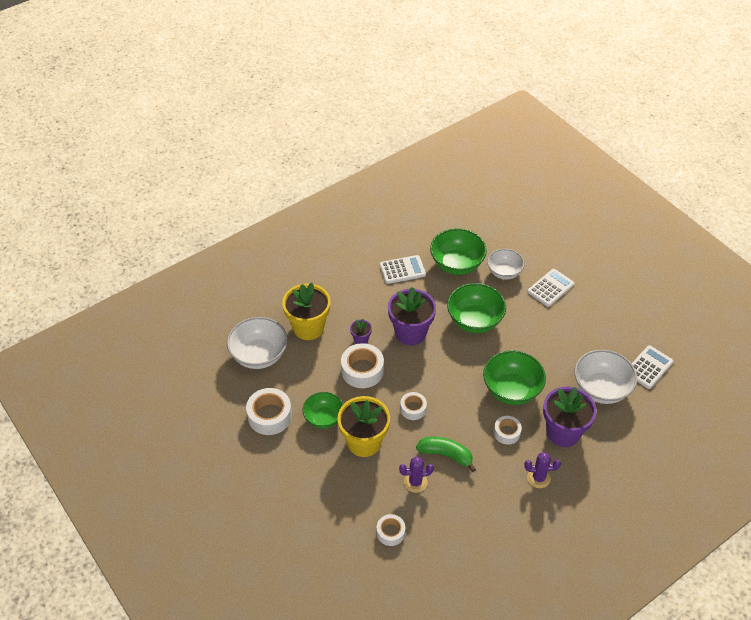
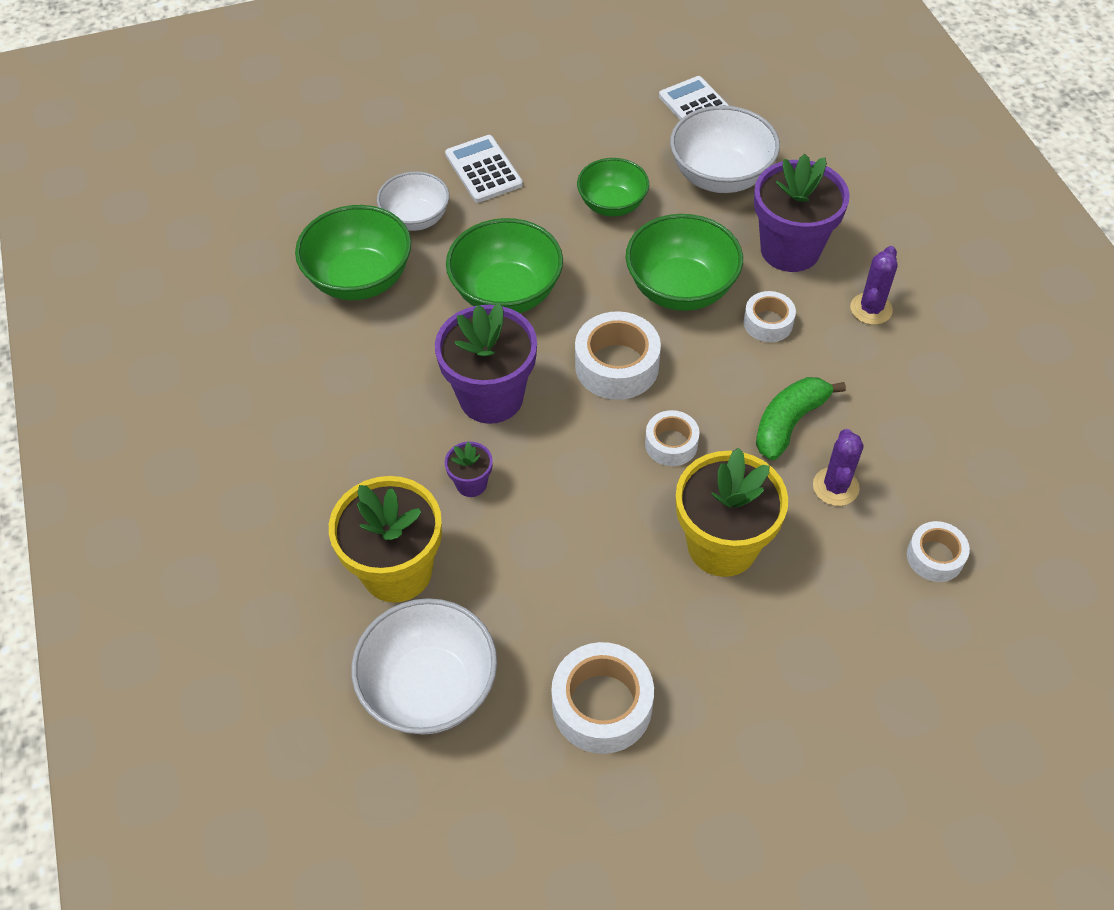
camera: 70 degrees left, 5 degrees up
green bowl [303,392,343,429] -> green bowl moved to [577,158,649,216]
white tape [341,343,384,388] -> white tape moved to [575,311,661,400]
white calculator [380,255,426,284] -> none

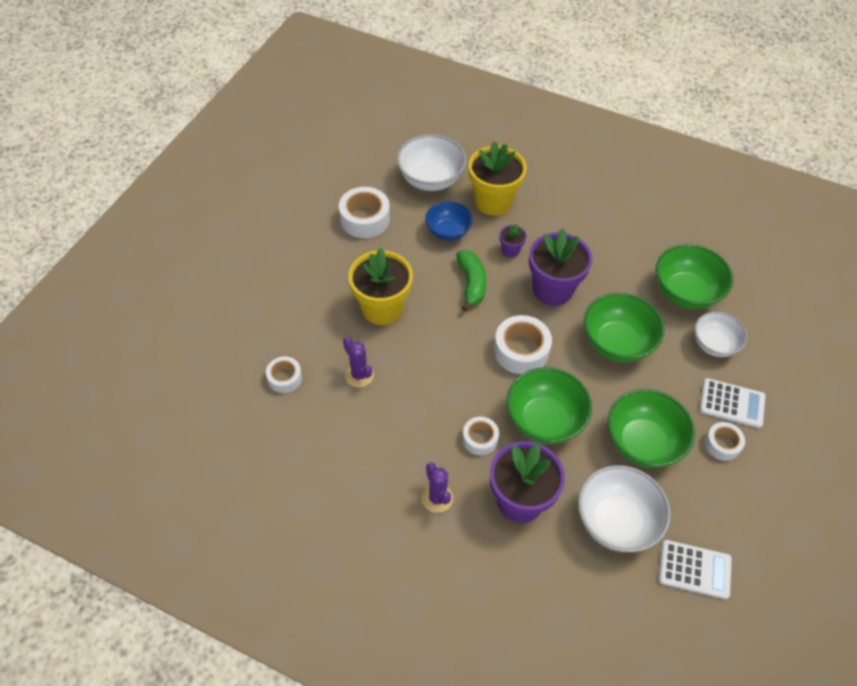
camera: 130 degrees right, 0 degrees up
green bowl [577,158,649,216] -> green bowl [608,389,695,468], size x1.52
white tape [645,410,699,466] -> white tape moved to [704,422,745,461]
green banana [756,377,846,460] -> green banana moved to [456,250,486,312]
none -> blue bowl [425,201,473,241]

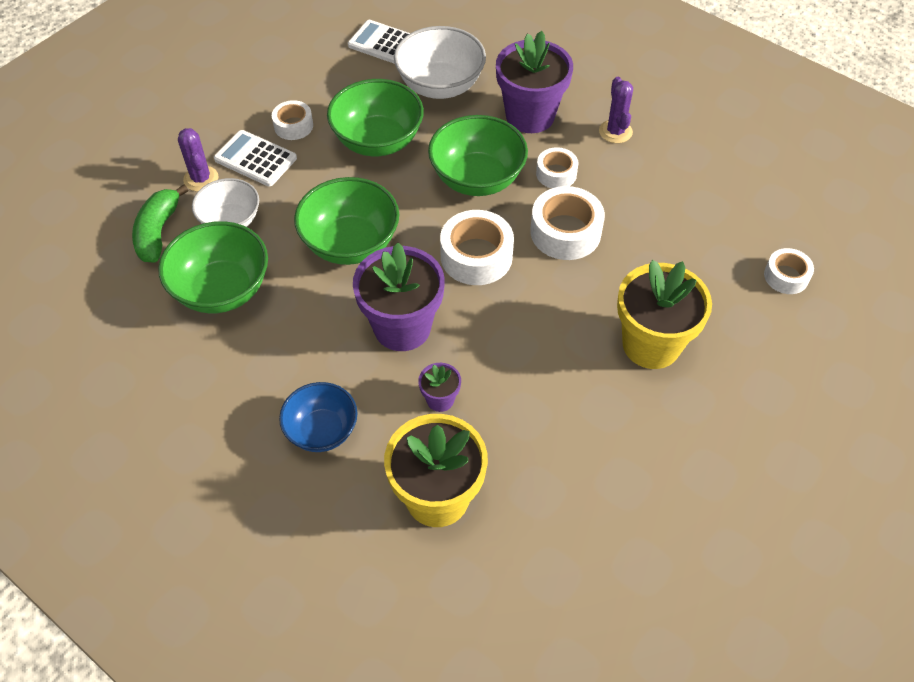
camera: 165 degrees left, 0 degrees up
white tape [339,187,390,238] -> white tape moved to [530,186,605,260]
purple cactus [343,337,374,387] -> purple cactus moved to [178,128,219,192]
white bowl [397,134,466,191] -> none
blue bowl [425,201,473,241] -> blue bowl moved to [279,382,357,452]
green banana [456,250,486,312] -> green banana moved to [132,185,188,263]

